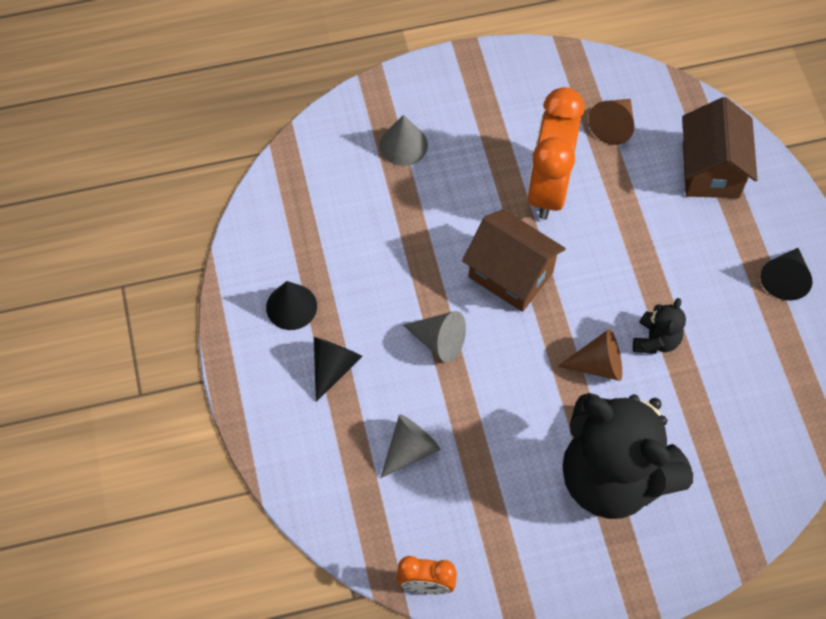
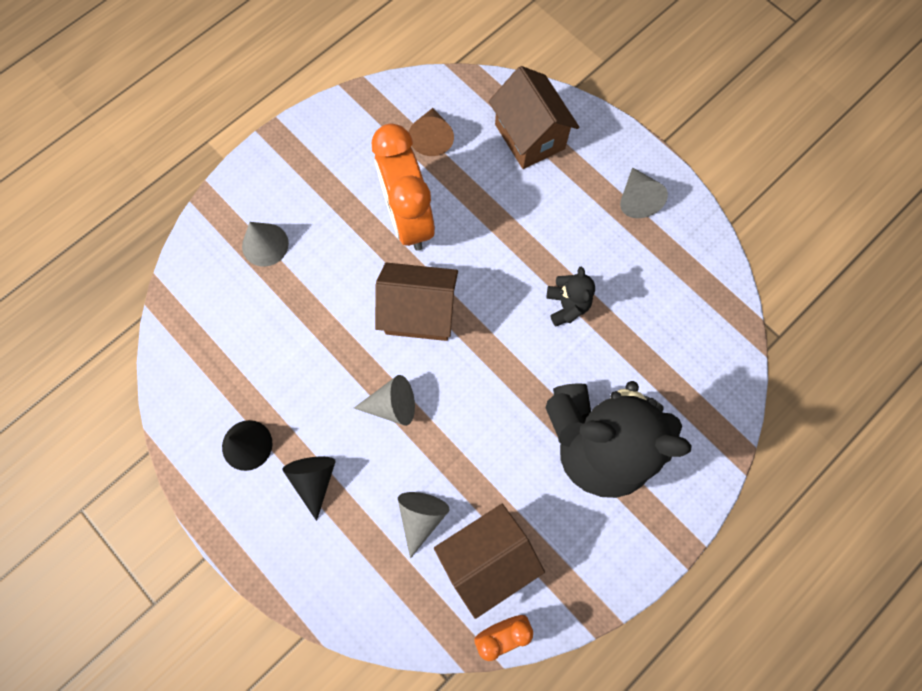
camera: 30 degrees left, 10 degrees up
brown cone [558,329,622,381] -> none
black cone [760,248,813,301] -> grey cone [620,167,668,218]
none -> brown house [434,504,545,619]

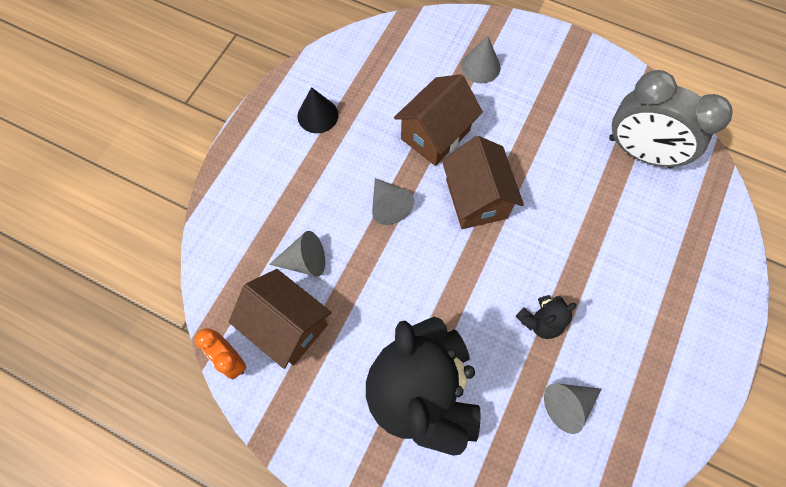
camera: 70 degrees right, 5 degrees down
black cone [282,456,336,521] -> none
orange clock [372,124,435,251] -> none
brown cone [409,108,454,156] -> grey clock [609,70,733,168]
brown house [489,66,579,169] -> brown house moved to [394,74,483,166]
grey cone [620,167,668,218] -> grey cone moved to [544,383,601,434]

